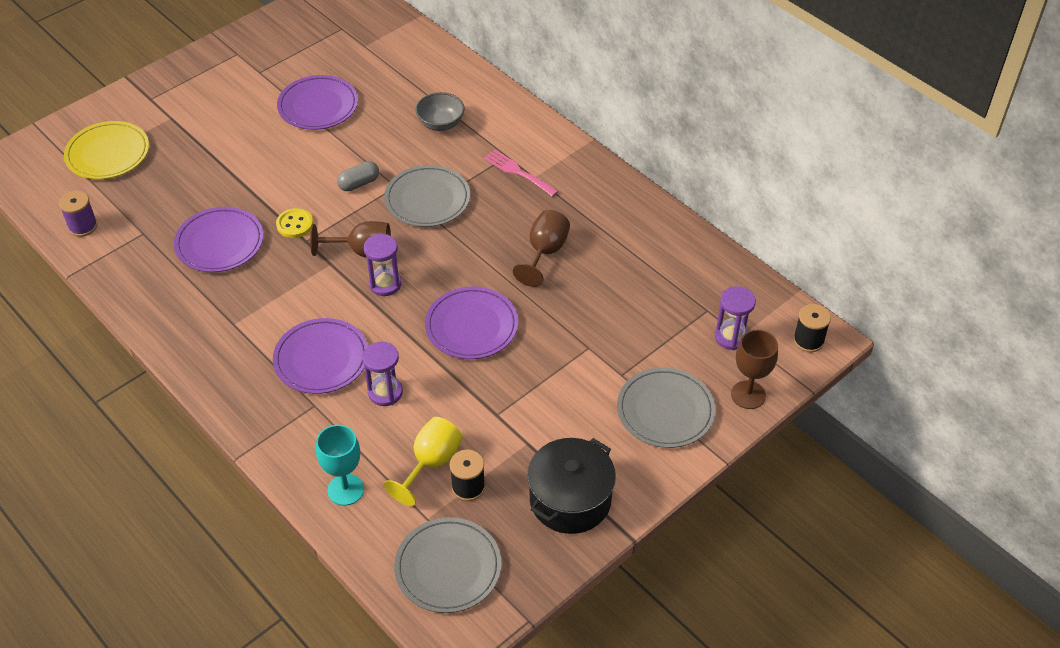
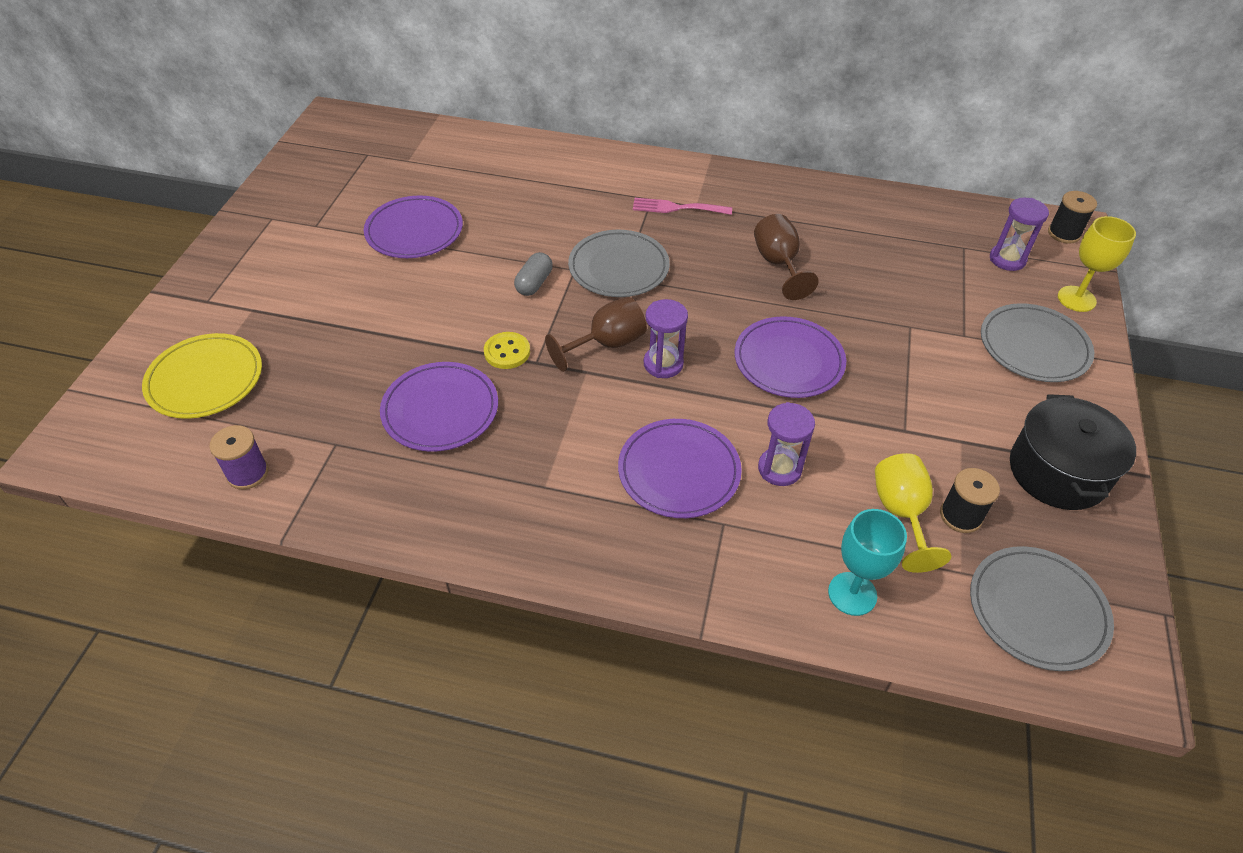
camera: 35 degrees left, 0 degrees up
grey bowl [416,92,465,131] -> none
brown goblet [731,330,778,409] -> yellow goblet [1058,216,1136,312]

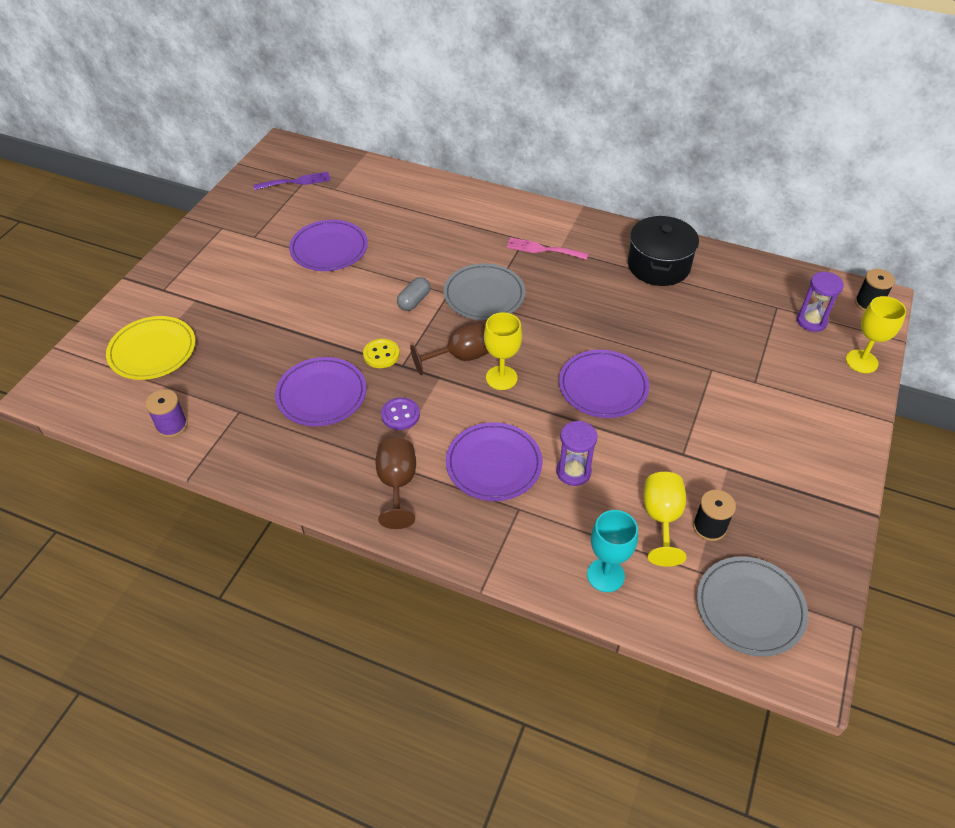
camera: 10 degrees right, 0 degrees up
purple hourglass [644,299,688,378] -> yellow goblet [484,312,522,390]
brown goblet [754,214,819,300] -> brown goblet moved to [375,438,416,529]
grey plate [981,303,1094,382] -> none
black pot [1010,394,1136,510] -> black pot moved to [628,216,699,286]
none -> purple fork [253,172,331,190]
none -> purple button [381,397,420,430]

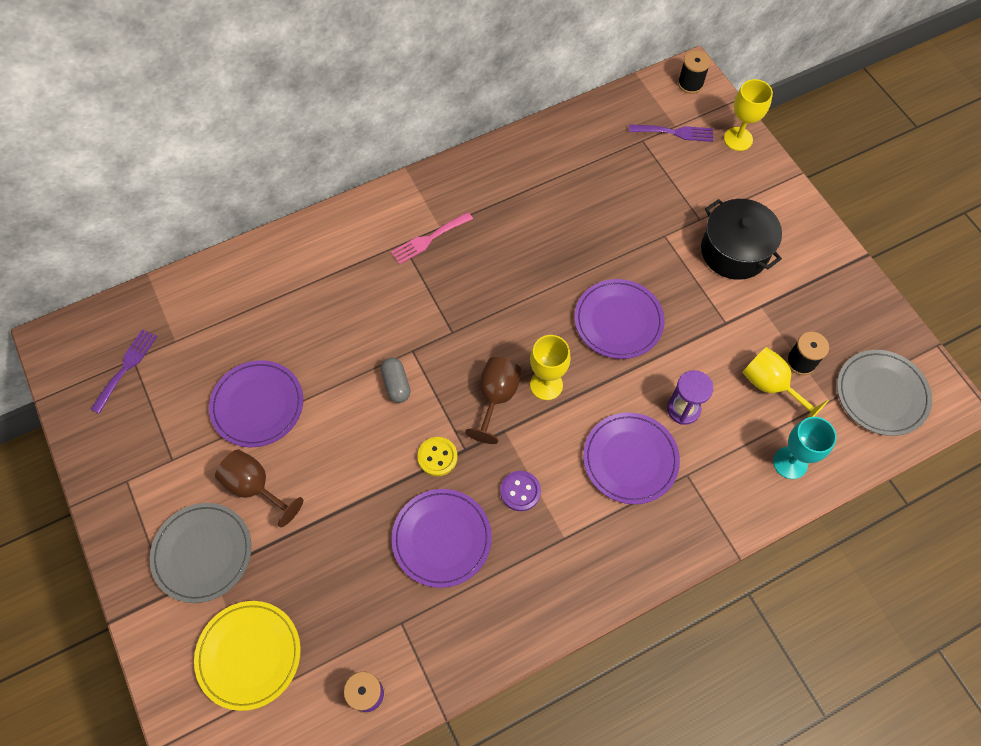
camera: 50 degrees left, 15 degrees up
brown goblet [375,438,416,529] -> brown goblet moved to [215,449,303,527]
grey plate [443,263,525,320] -> grey plate moved to [150,503,252,603]
black pot [628,216,699,286] -> black pot moved to [701,199,782,280]
purple hourglass [796,272,844,332] -> purple fork [629,124,713,142]

